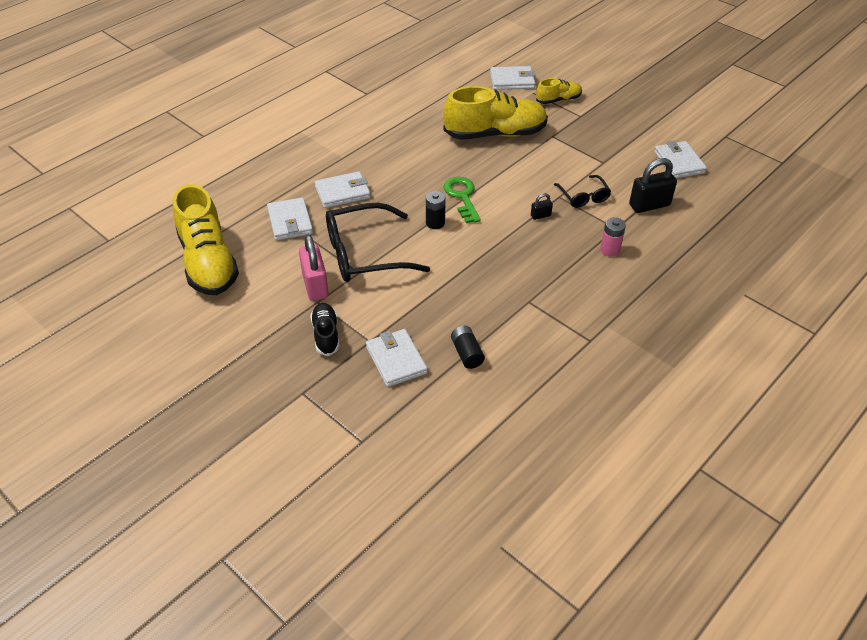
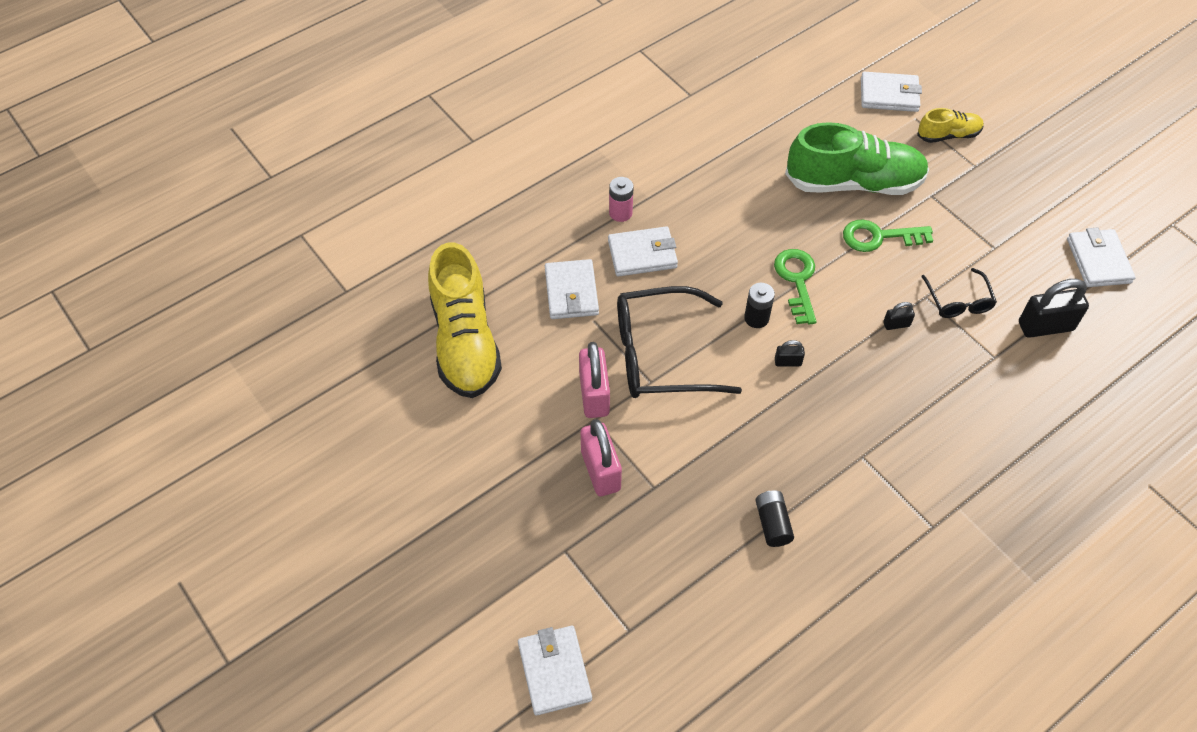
camera: 10 degrees right, 10 degrees up
black shoe [310,303,339,356] -> pink padlock [581,419,622,496]
white wallet [366,329,428,387] -> white wallet moved to [518,626,592,715]
yellow shoe [443,86,548,140] -> green shoe [785,122,929,195]
pink battery [600,217,626,257] -> pink battery moved to [609,177,633,222]
none -> black padlock [775,340,805,366]
none -> green key [843,219,933,252]

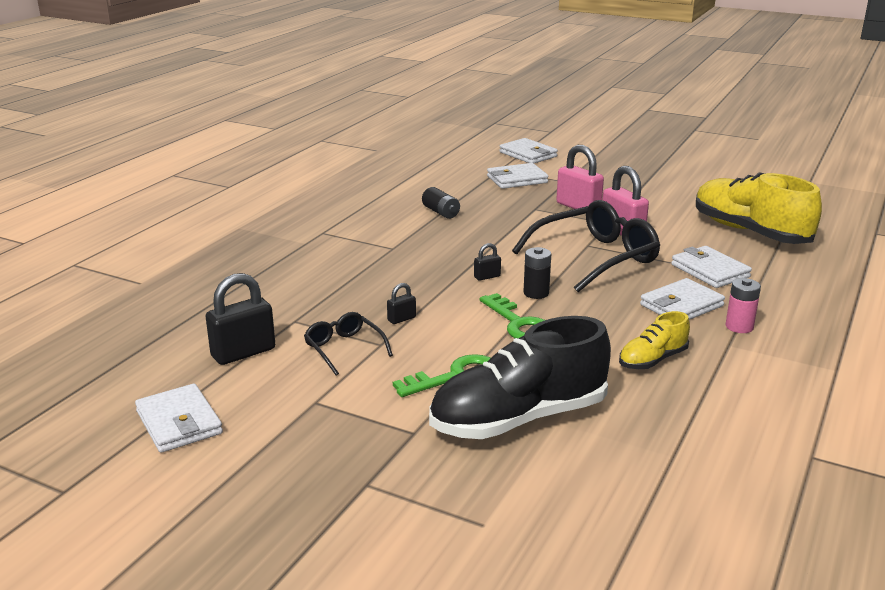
camera: 155 degrees right, 30 degrees down
green shoe [785,122,929,195] -> black shoe [429,316,611,439]
white wallet [861,72,922,112] -> white wallet moved to [487,163,548,189]
yellow shoe [917,108,984,143] -> yellow shoe moved to [619,311,690,369]

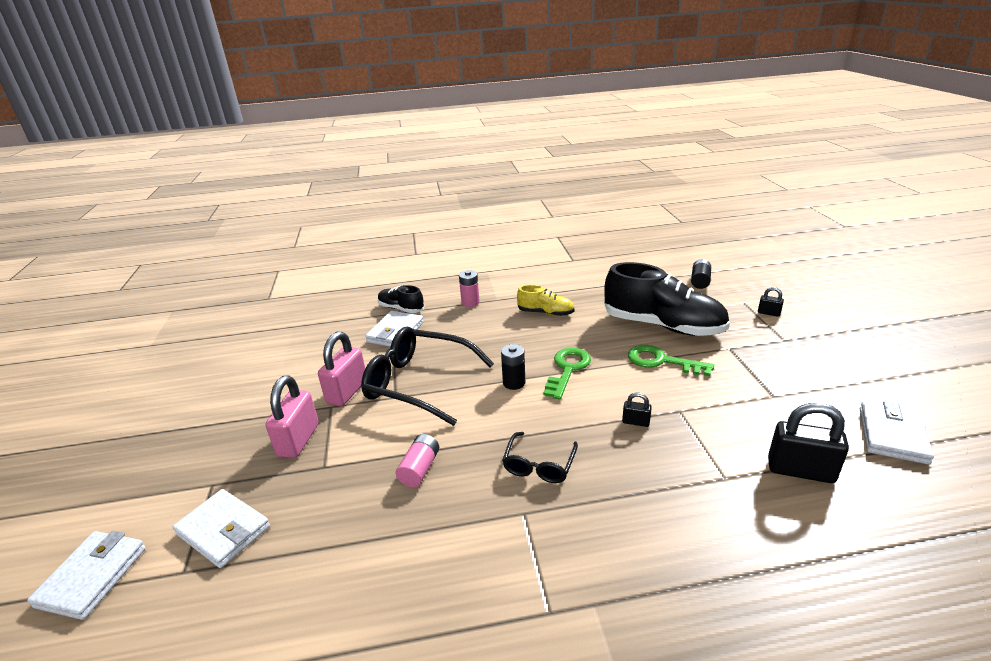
camera: 125 degrees left, 5 degrees up
black glasses [304,312,393,375] -> black glasses moved to [502,432,578,483]
black battery [422,187,460,219] -> black battery moved to [691,259,711,289]
black padlock [474,243,501,281] -> black padlock moved to [758,287,784,317]
white wallet [640,278,725,320] -> none
yellow shoe [696,172,822,244] -> none
none -> black shoe [378,285,424,313]
none -> pink battery [396,434,439,487]

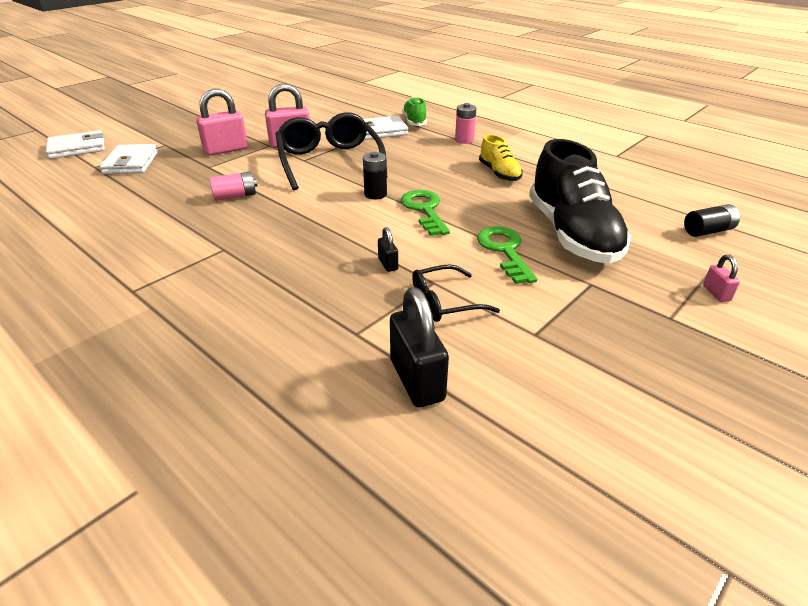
camera: 50 degrees right, 5 degrees up
black shoe [378,285,424,313] -> green shoe [402,97,427,126]
black glasses [502,432,578,483] -> black glasses moved to [412,264,500,322]
green key [544,348,591,399] -> green key turned 90 degrees counterclockwise [401,190,450,236]
black padlock [758,287,784,317] -> pink padlock [703,255,740,302]
white wallet [860,401,934,464] -> none

